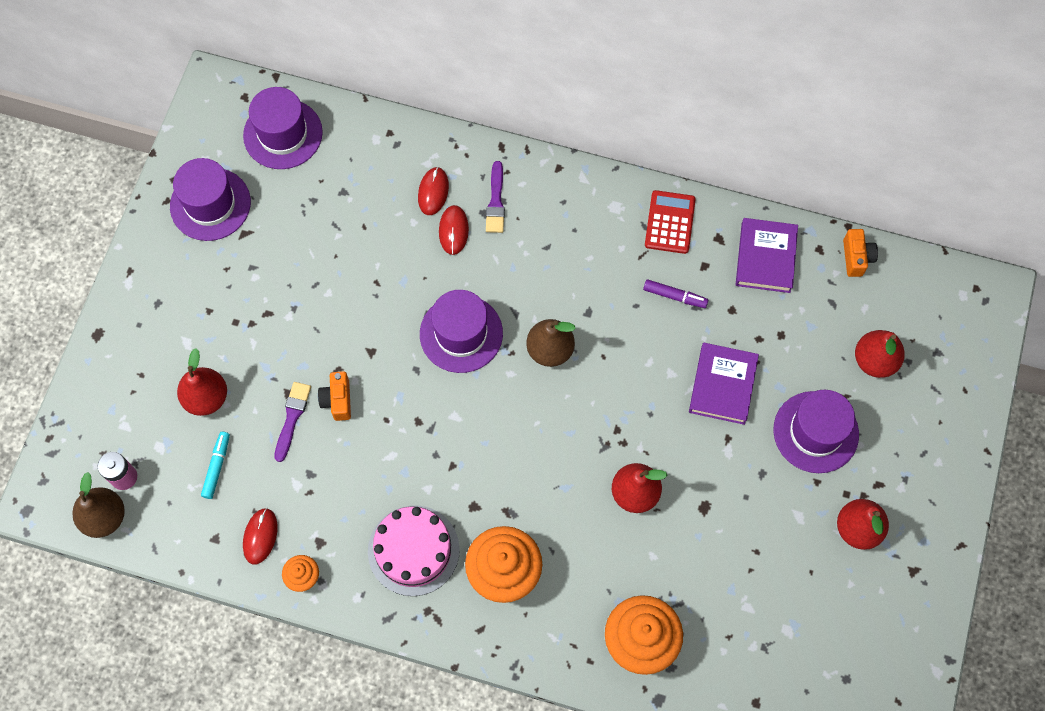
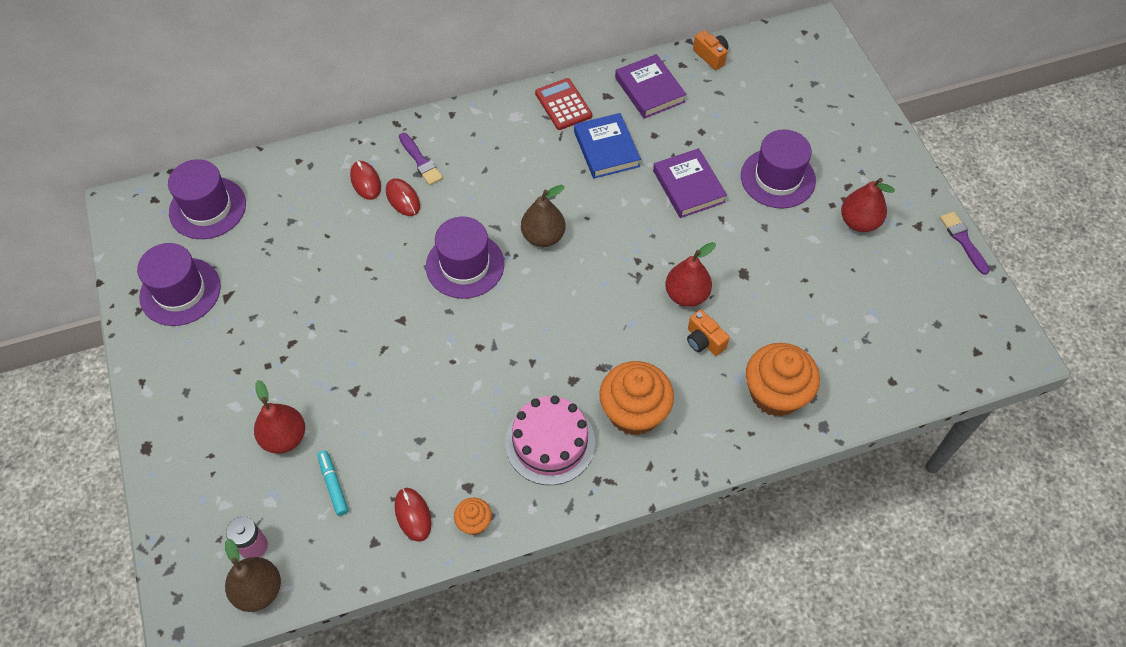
camera: 35 degrees left, 10 degrees down
purple brush [274,382,311,462] -> purple brush moved to [940,212,990,275]
orange camera [318,371,351,421] -> orange camera moved to [687,310,730,356]
purple marker [643,279,709,308] -> blue book [574,113,641,179]
red pear [855,330,905,378] -> none

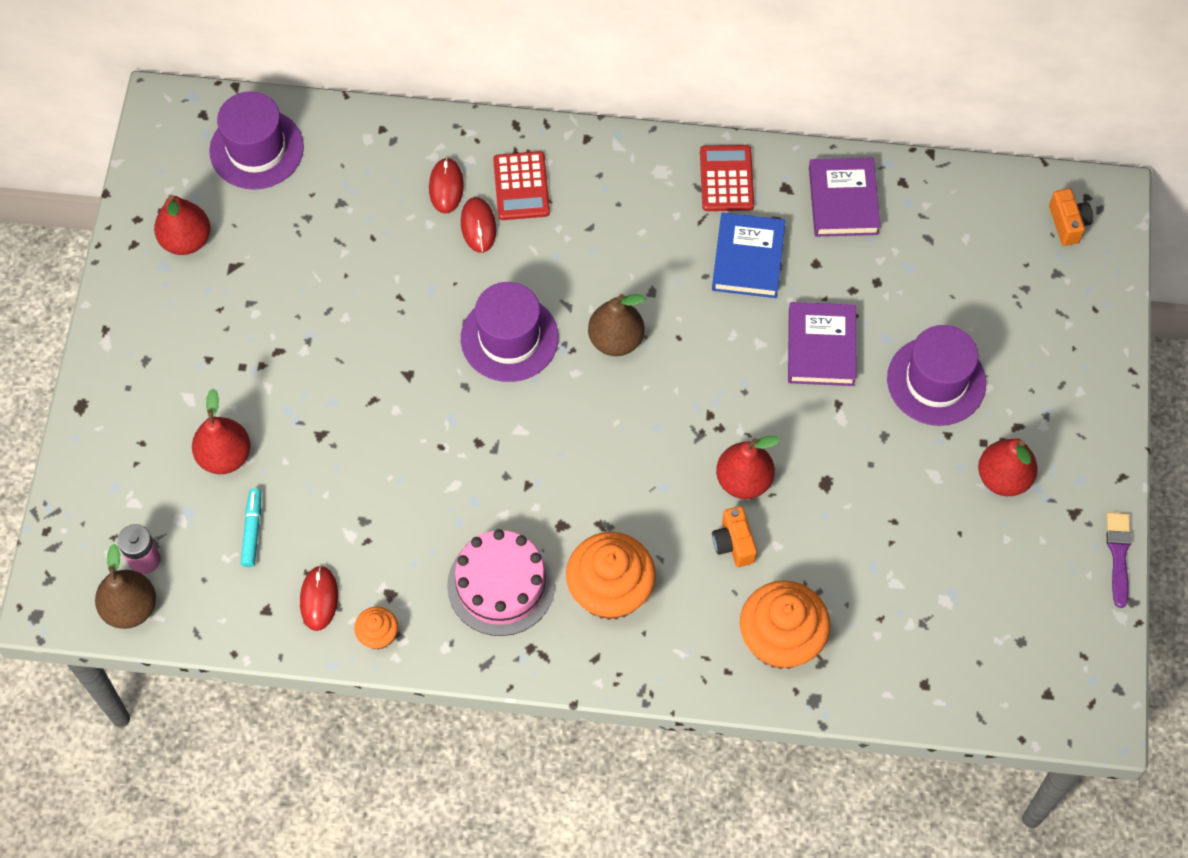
camera: 25 degrees right, 5 degrees up
purple hat [137,243,221,326] -> red pear [154,195,210,255]
purple brush [399,133,443,185] -> red calculator [493,151,550,220]
orange camera [693,30,728,70] -> orange camera moved to [1049,188,1093,246]

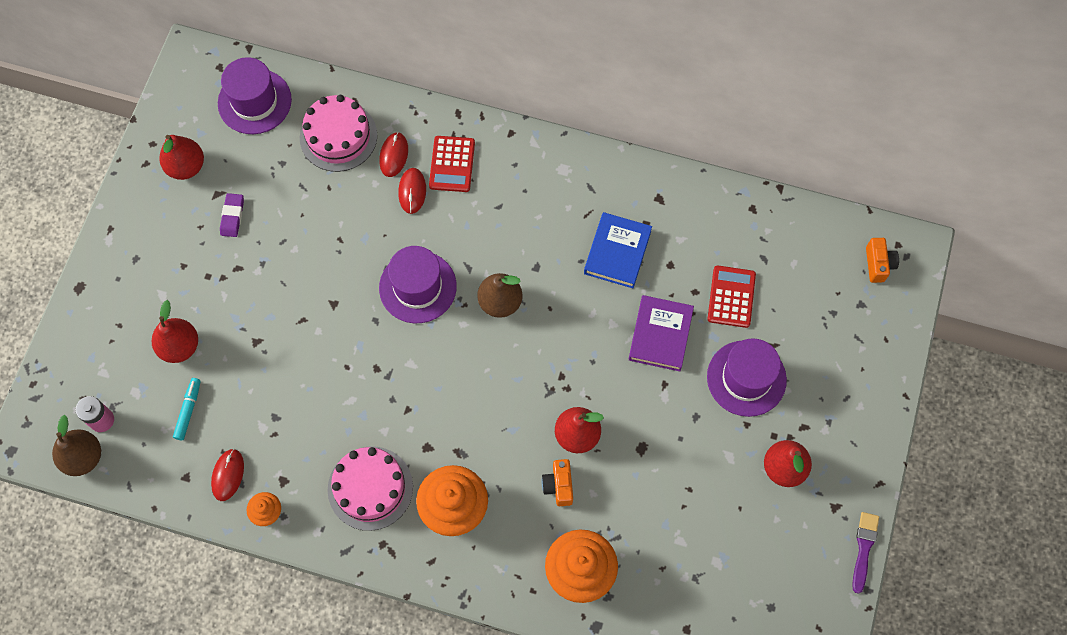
camera: 10 degrees right, 5 degrees up
red calculator [700,145,754,211] -> red calculator moved to [708,265,756,328]
purple book [809,158,881,237] -> none
none -> purple eraser [220,193,244,237]
none -> pink cake [300,95,377,172]

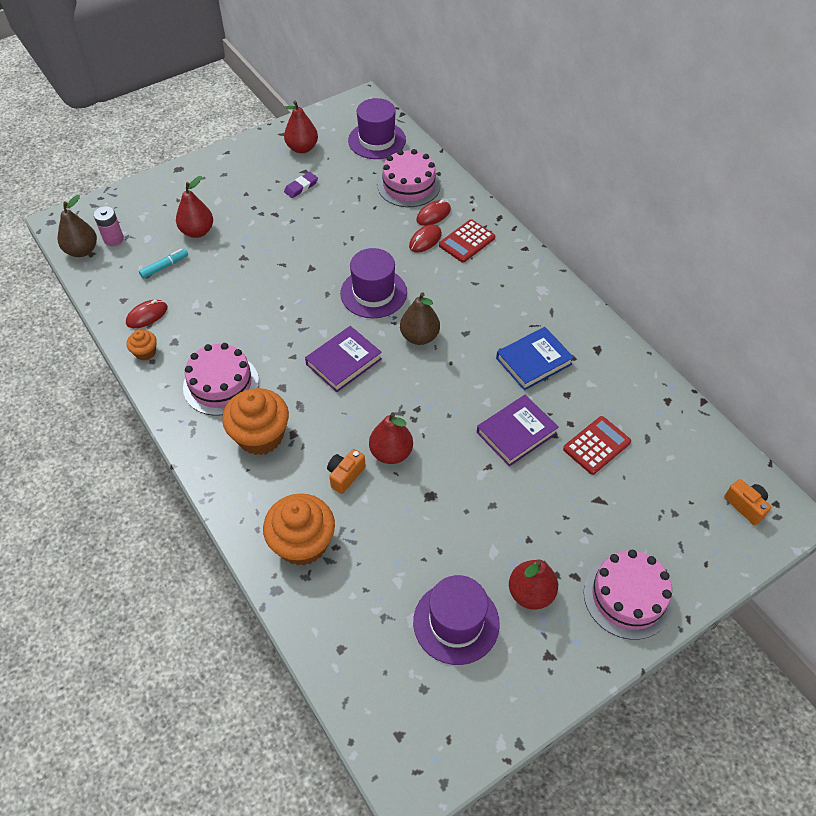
camera: 40 degrees right, 15 degrees down
purple hat [707,338,787,417] -> purple hat moved to [413,575,500,665]
purple brush [852,512,879,594] -> none
orange camera [866,238,899,283] -> orange camera turned 75 degrees counterclockwise [724,479,771,525]
none -> purple book [305,326,382,392]
none -> pink cake [584,550,673,640]

